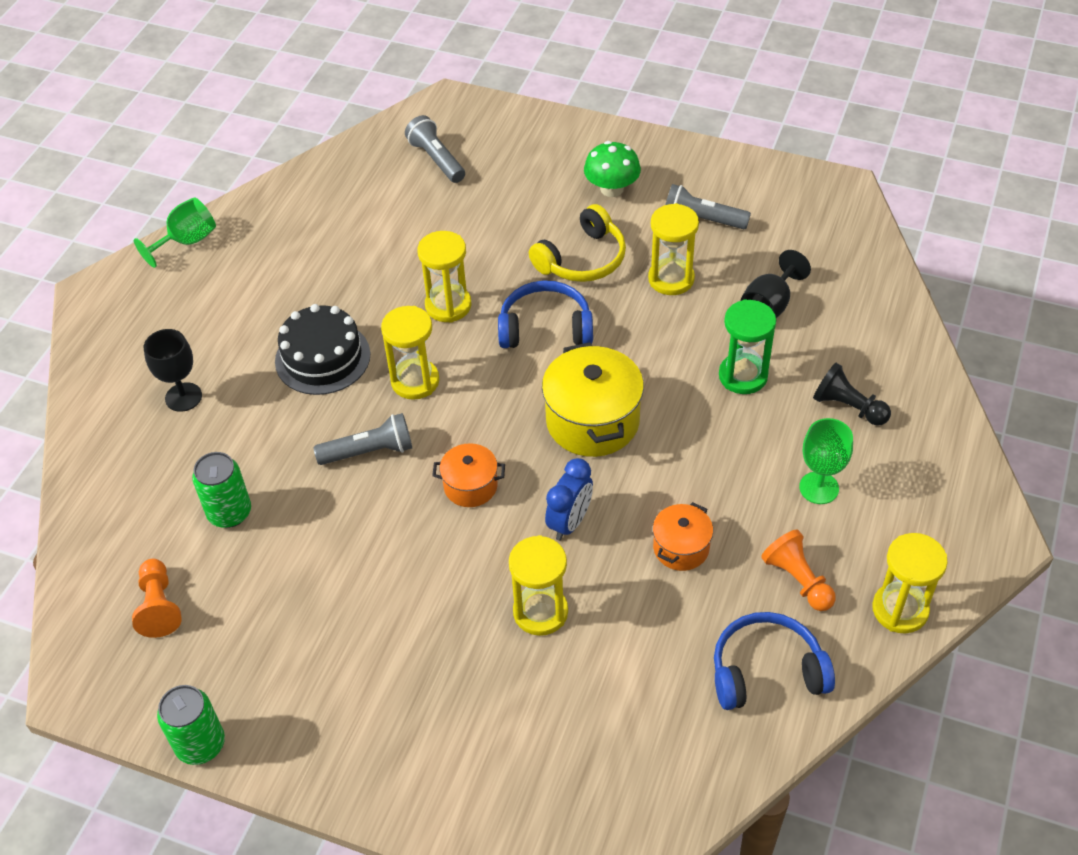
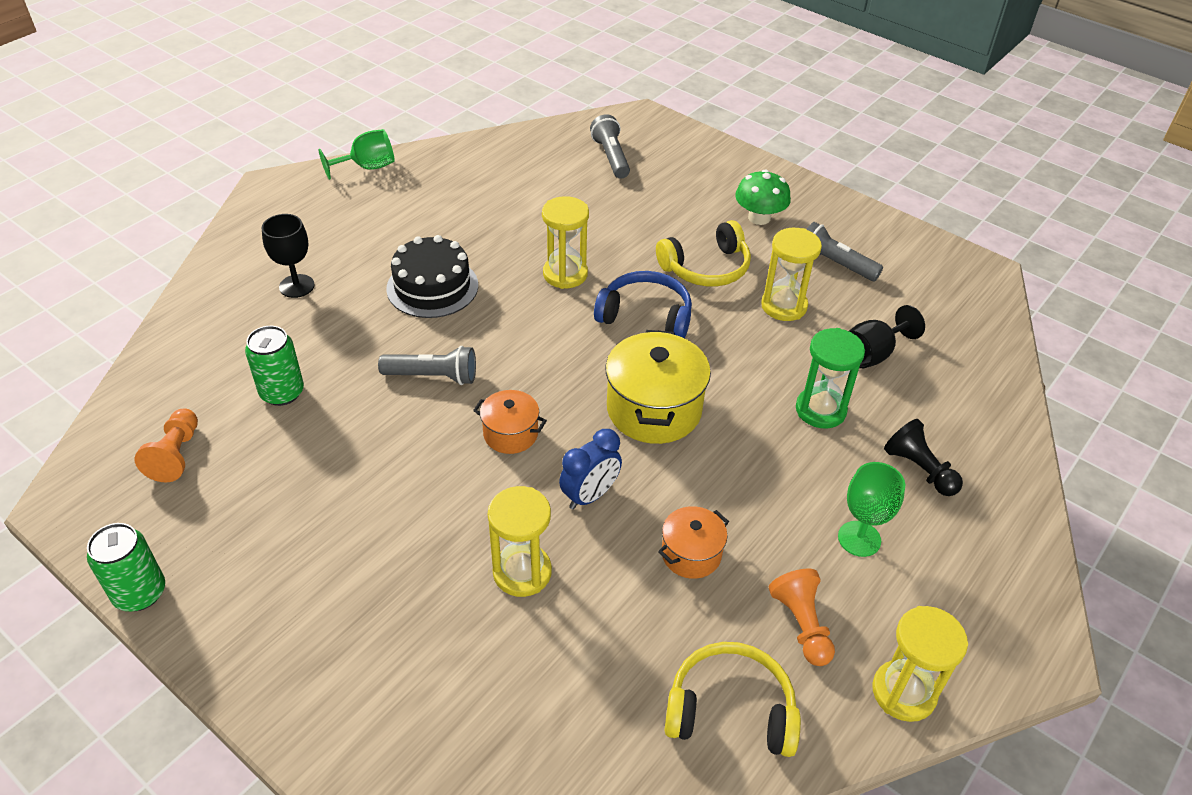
camera: 15 degrees right, 5 degrees down
yellow hourglass [381,306,439,400] -> none
blue headphones [714,612,835,710] -> yellow headphones [665,642,801,757]

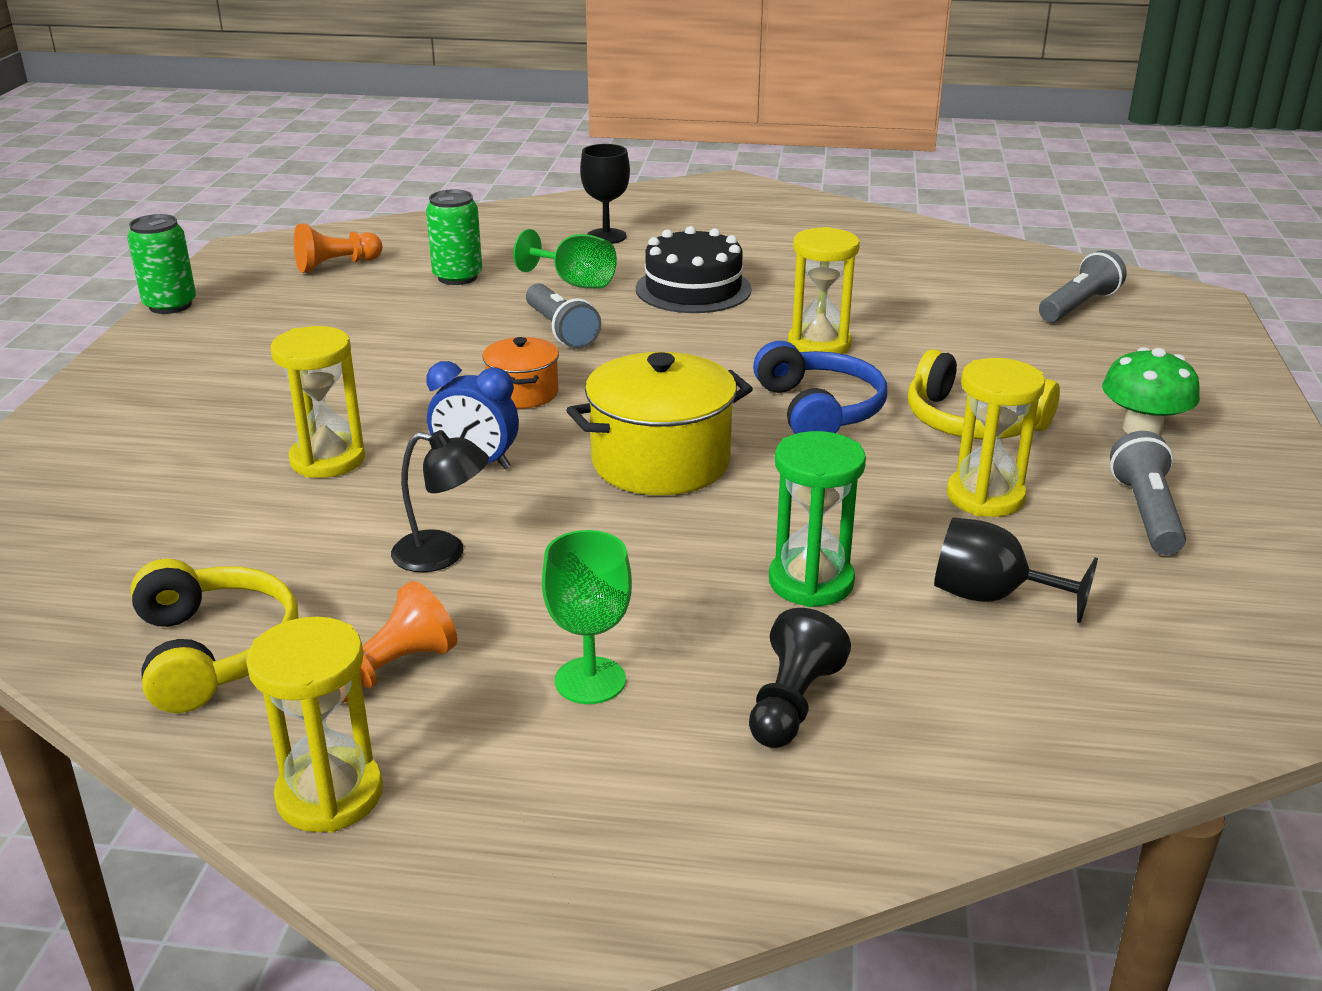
camera: 60 degrees right, 15 degrees down
green goblet [318,129,395,180] -> green goblet moved to [513,229,617,289]
orange pot [658,506,729,579] -> black lamp [391,430,489,572]

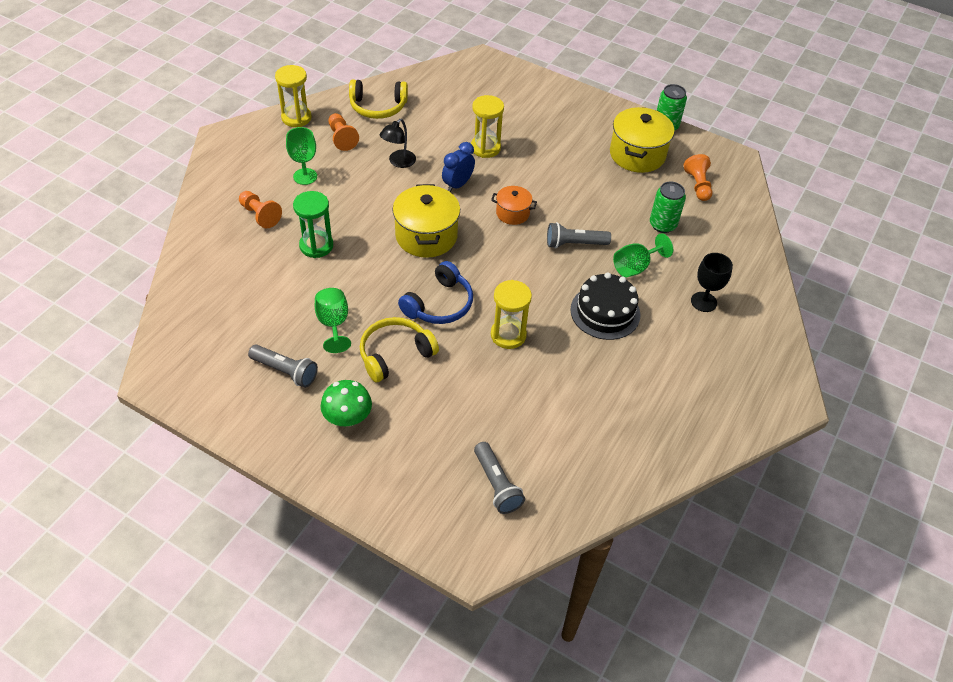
camera: 110 degrees right, 20 degrees up
black pawn [749,608,851,748] -> orange pawn [239,191,282,228]
blue headphones [753,341,887,434] -> blue headphones turned 60 degrees counterclockwise [398,261,473,324]
black goblet [934,517,1098,623] -> none
yellow hourglass [946,358,1045,517] -> green goblet [315,288,351,353]
none -> yellow pot [610,107,675,173]

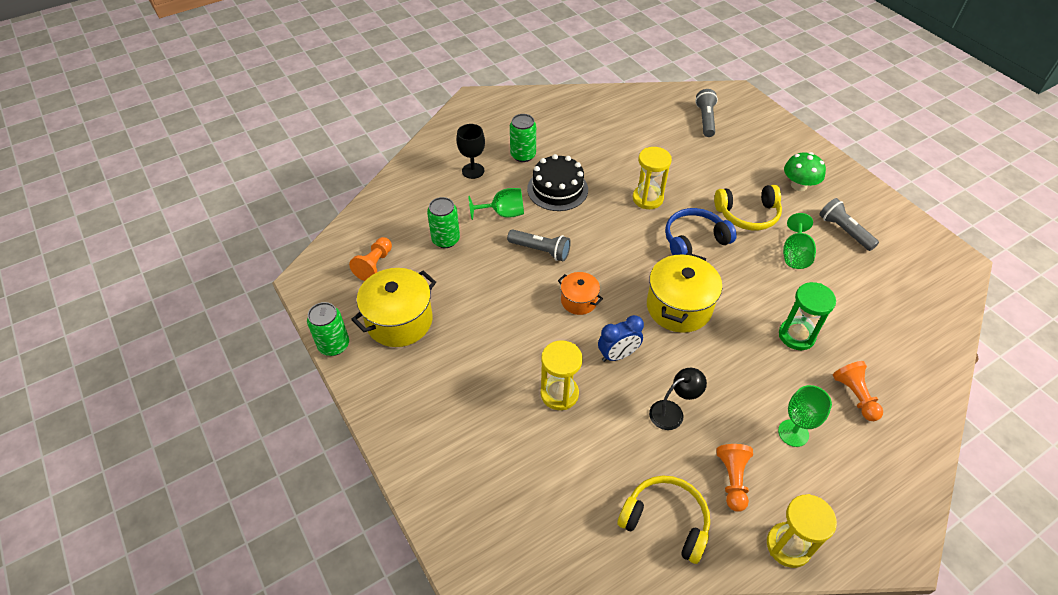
camera: 150 degrees left, 0 degrees up
none -> green can [510,114,536,162]

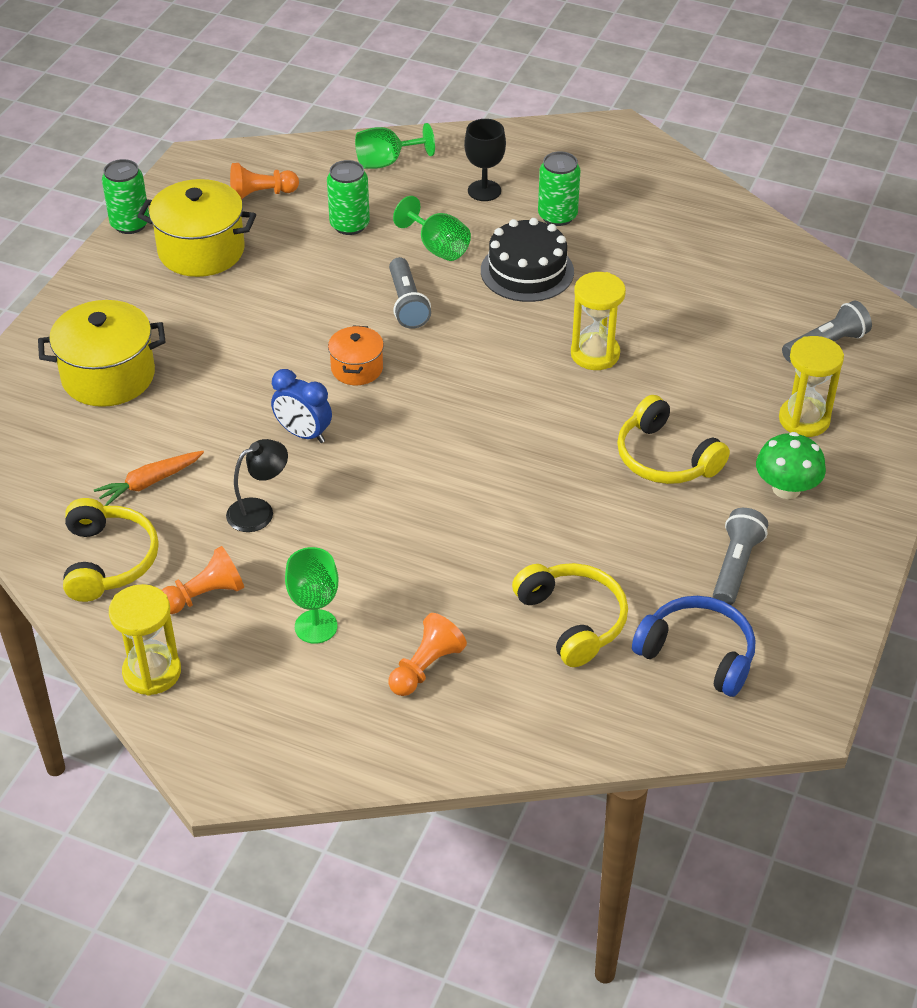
camera: 55 degrees right, 5 degrees down
yellow hourglass [541,340,583,410] -> yellow hourglass moved to [779,336,844,437]
yellow pot [647,252,722,333] -> yellow pot moved to [38,300,166,407]
black lamp [649,368,707,430] -> black lamp turned 60 degrees counterclockwise [226,439,288,532]
blue headphones [665,208,737,255] -> blue headphones moved to [632,596,755,697]
green hourglass [779,282,836,350] -> none
green goblet [783,213,816,269] -> green goblet moved to [355,123,435,169]
none -> orange carrot [94,451,204,506]
none -> yellow headphones [512,563,628,667]

